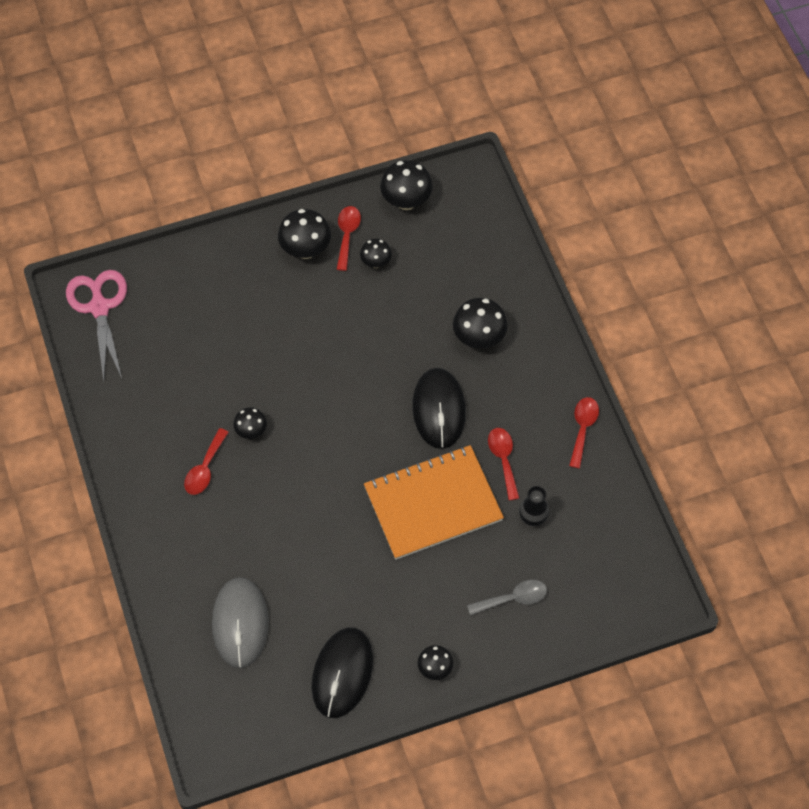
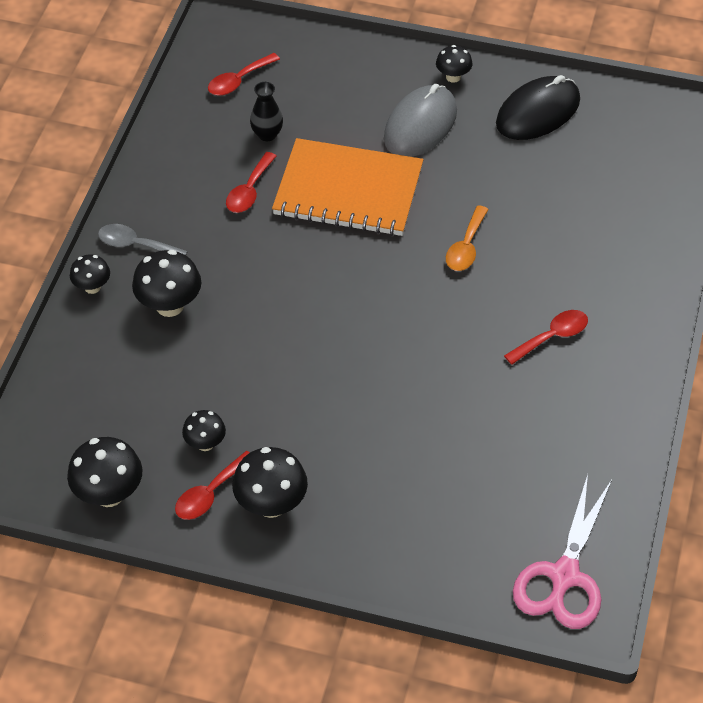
camera: 145 degrees left, 10 degrees down
grey mouse [212,577,269,668] -> grey mouse moved to [384,84,457,157]
black mushroom [233,407,267,439] -> black mushroom moved to [70,255,110,294]
black mouse [412,368,466,449] -> none
grey spoon [467,580,547,616] -> grey spoon moved to [98,224,188,255]
red spoon [569,397,599,468] -> red spoon moved to [208,53,280,96]
none -> orange spoon [446,206,489,271]

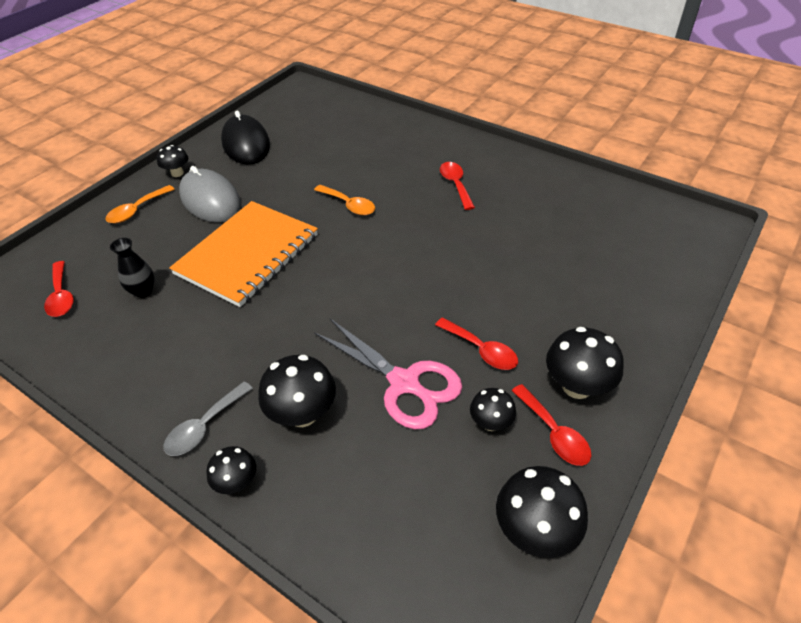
camera: 70 degrees left, 5 degrees down
red spoon [226,152,277,213] -> red spoon moved to [435,318,518,370]
pink scissors [513,474,612,629] -> pink scissors moved to [314,319,462,429]
none -> orange spoon [106,185,175,223]

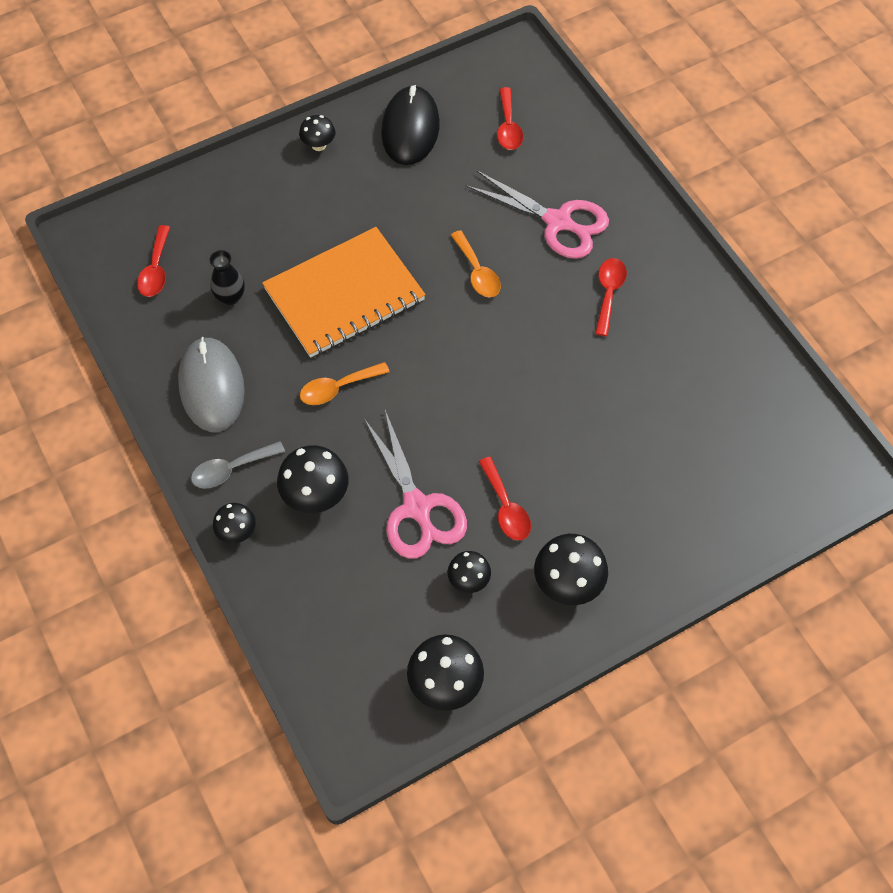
camera: 25 degrees right, 15 degrees up
orange spoon [106,185,175,223] -> orange spoon moved to [300,362,390,405]
grey mouse [179,166,241,223] -> grey mouse moved to [178,337,245,432]
red spoon [511,384,591,466] -> red spoon moved to [497,87,523,150]
none -> pink scissors [466,170,609,259]

